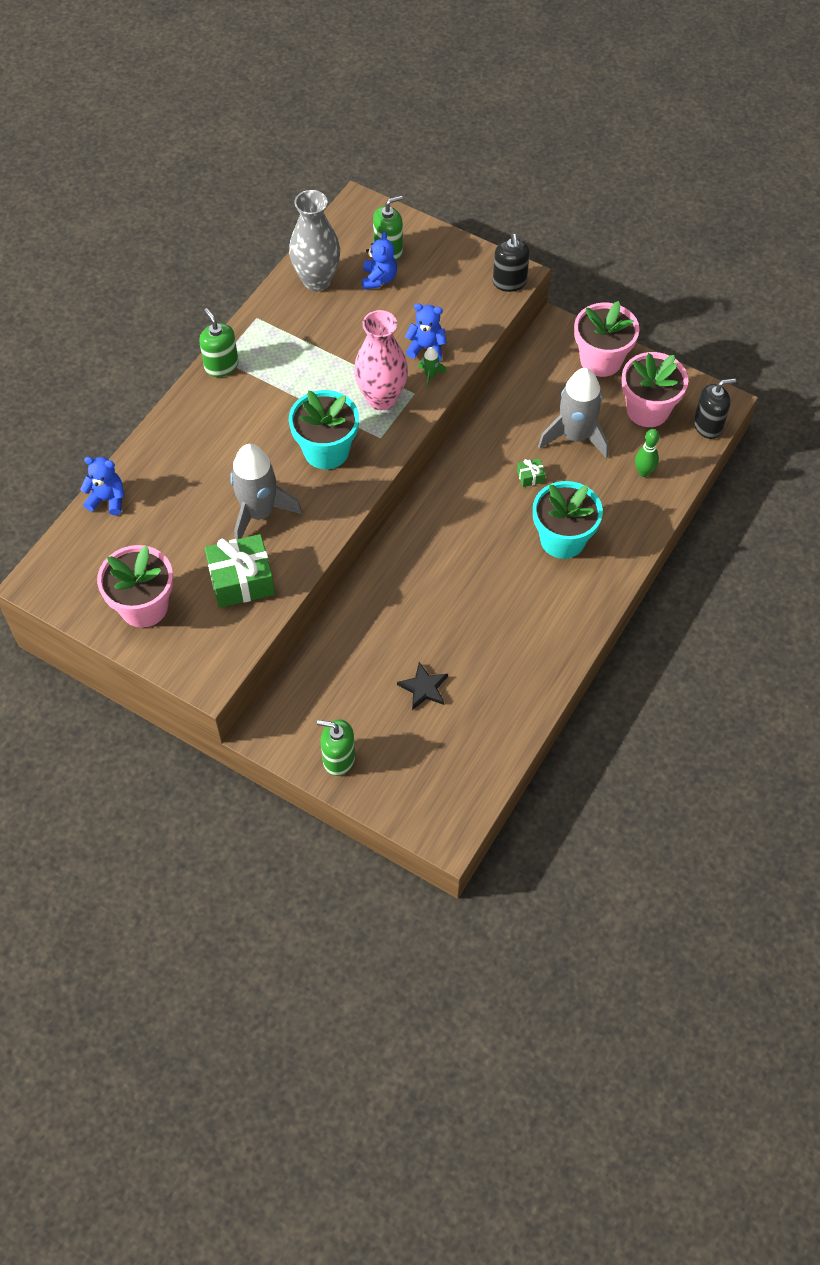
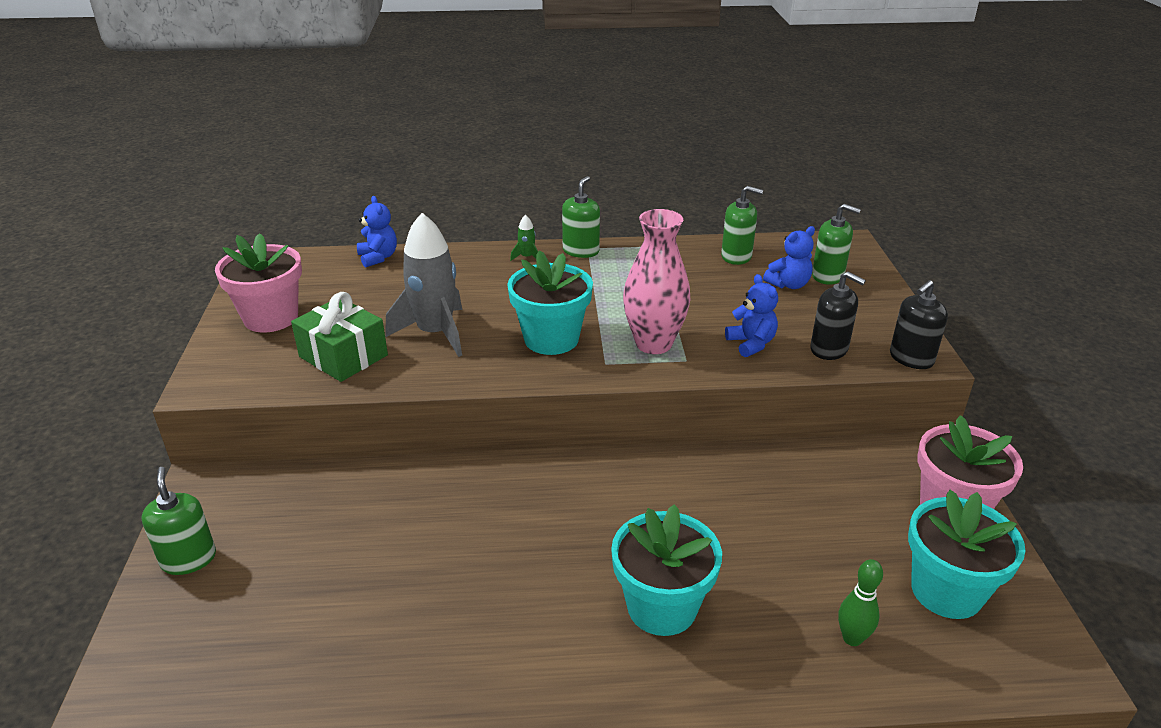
camera: 55 degrees right, 25 degrees down
grey vase [289,190,340,292] -> green soap dispenser [721,186,763,265]
black star [397,662,448,710] -> none
green rocket [418,347,446,389] -> green rocket moved to [510,215,538,261]
green gift [517,458,546,487] -> none
grey rocket [538,368,609,458] -> none
pink flower pot [621,352,689,427] -> turquoise flower pot [908,490,1025,619]
black soap dispenser [694,378,736,439] -> black soap dispenser moved to [810,272,866,360]

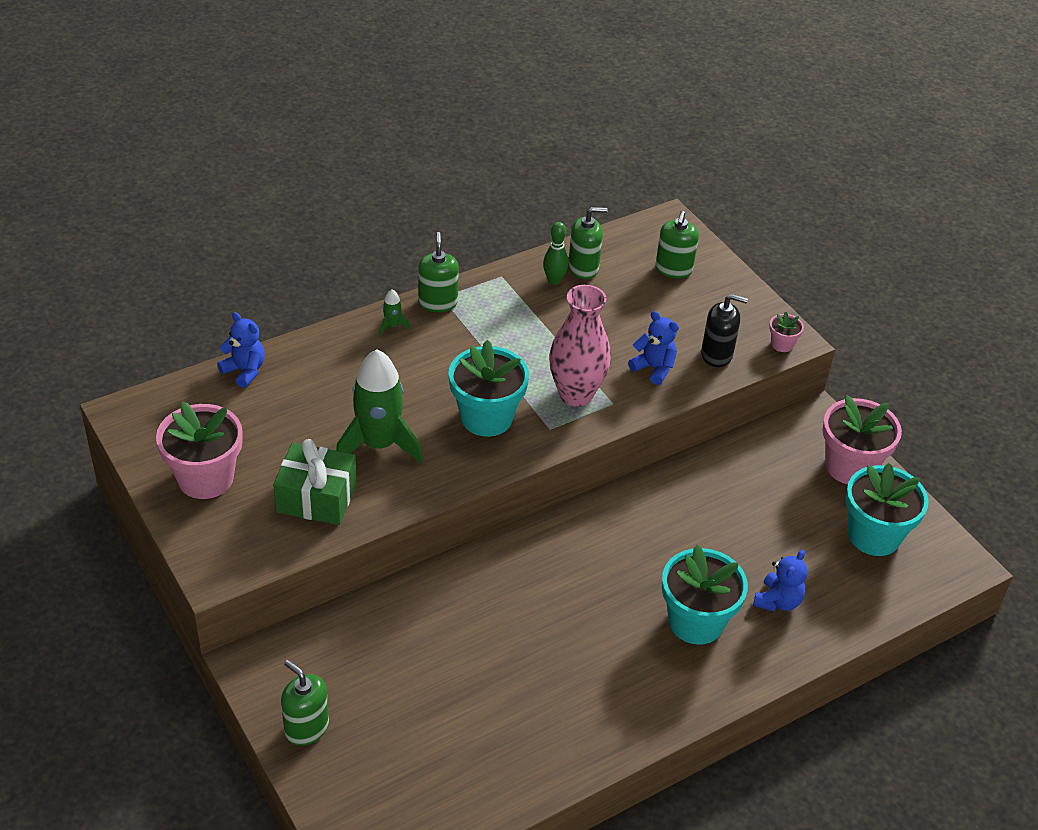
camera: 30 degrees left, 10 degrees up
grey rocket [386,213,462,357] -> green rocket [336,349,423,464]
blue teddy bear [763,226,815,289] -> blue teddy bear moved to [753,550,808,612]
green soap dispenser [812,204,861,285] -> green soap dispenser turned 105 degrees clockwise [655,211,699,279]
green bowling pin [838,559,883,646] -> green bowling pin moved to [543,222,568,285]
black soap dispenser [890,280,948,369] -> pink flower pot [769,312,804,352]

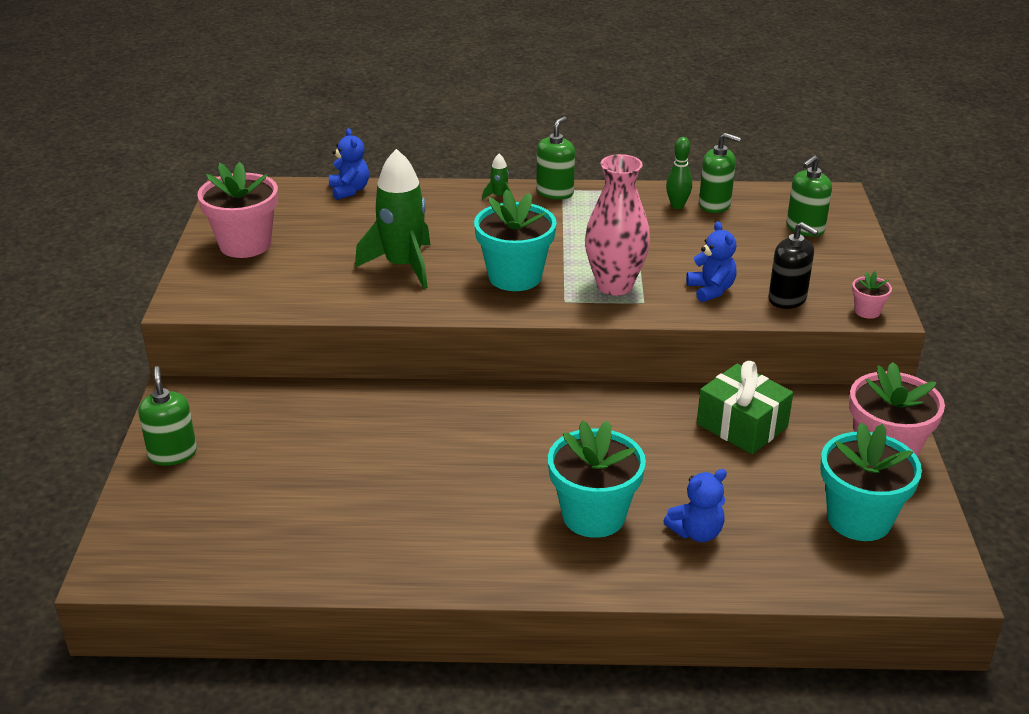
camera: 35 degrees right, 10 degrees down
green gift [273,439,357,525] -> green gift moved to [697,361,793,454]

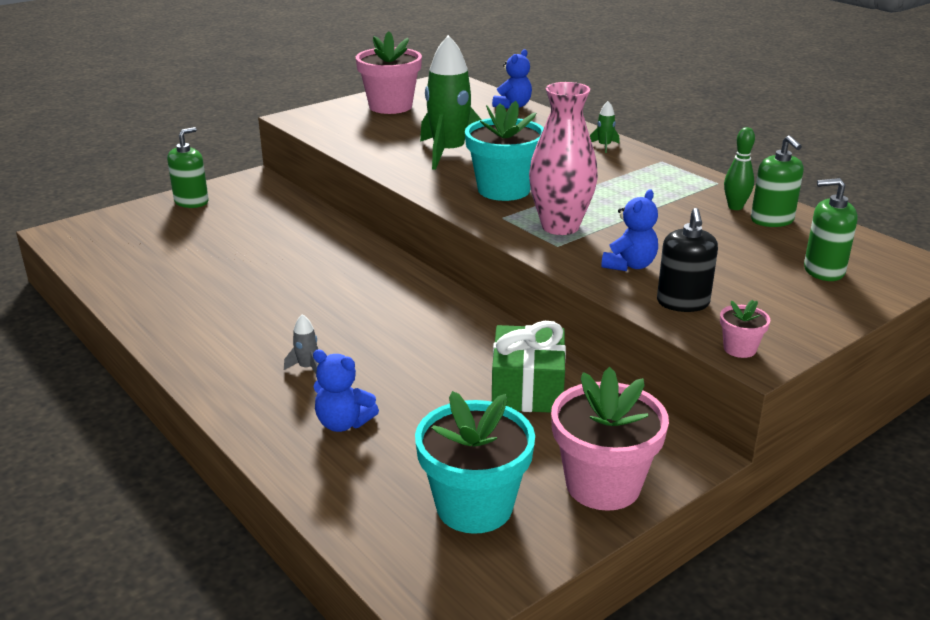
camera: 50 degrees right, 5 degrees down
green soap dispenser [536,116,575,199] -> none
turquoise flower pot [548,420,646,538] -> grey rocket [284,314,318,373]

